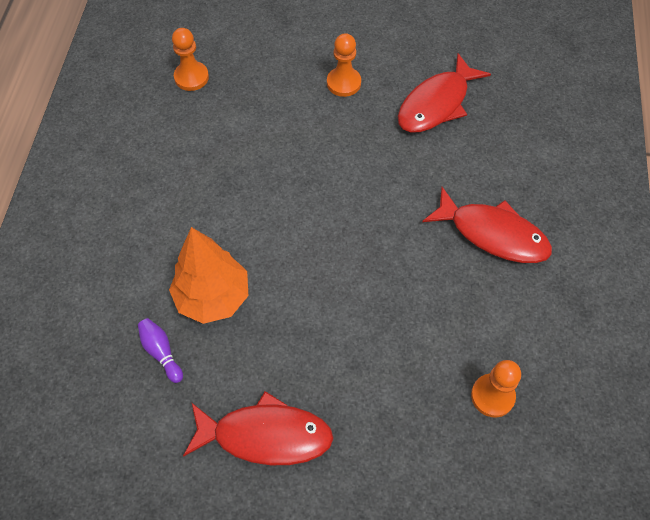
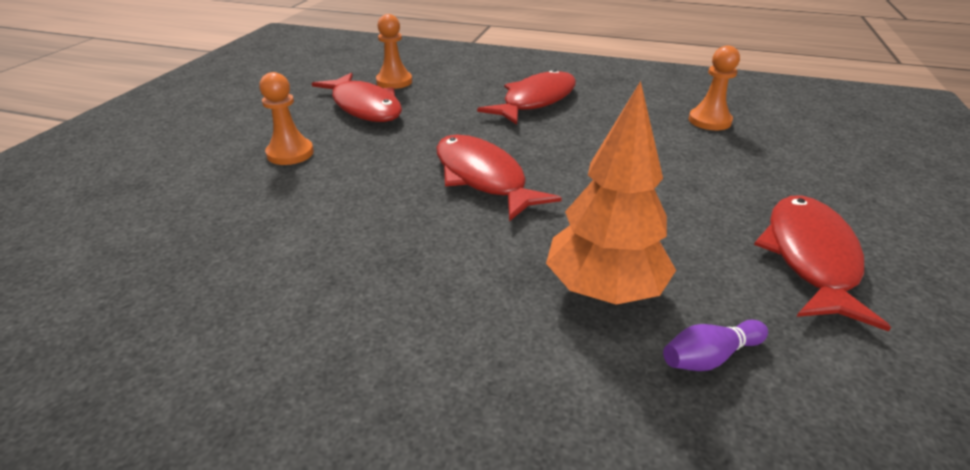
camera: 80 degrees left, 25 degrees down
orange pawn [172,28,209,91] -> orange pawn moved to [376,14,412,89]
none -> red fish [436,135,562,221]

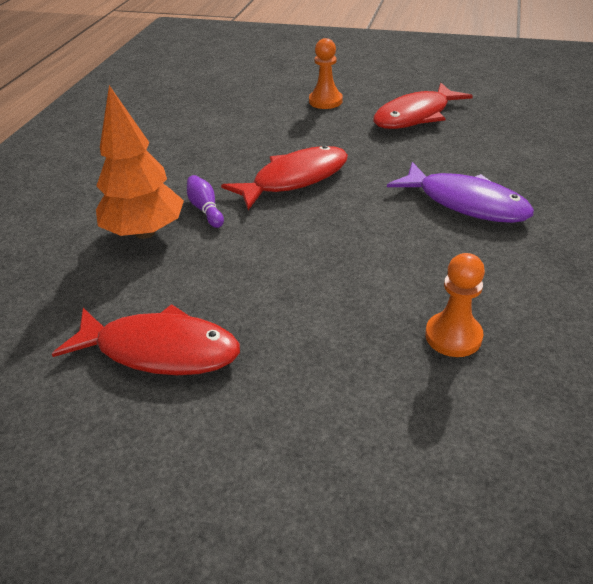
camera: 90 degrees right, 5 degrees up
orange pawn [376,14,412,89] -> none
red fish [477,69,576,125] -> purple fish [387,162,534,223]
purple bowling pin [663,320,768,371] -> purple bowling pin moved to [187,175,224,228]

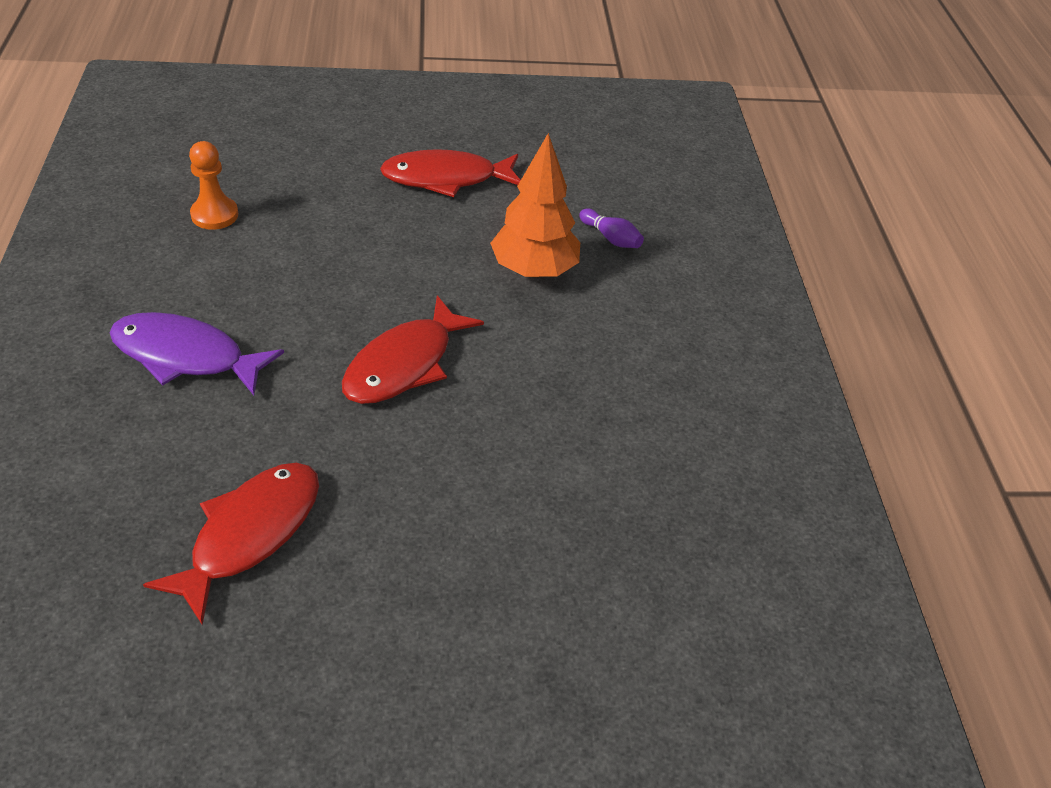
camera: 155 degrees right, 5 degrees up
purple bowling pin [187,175,224,228] -> purple bowling pin moved to [579,208,644,248]
orange pawn [309,38,343,109] -> none

